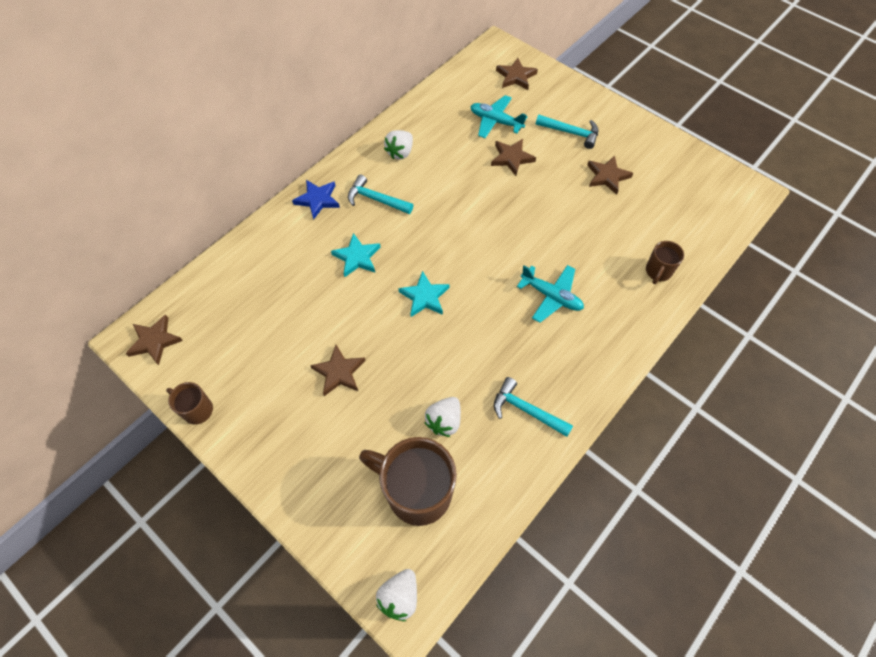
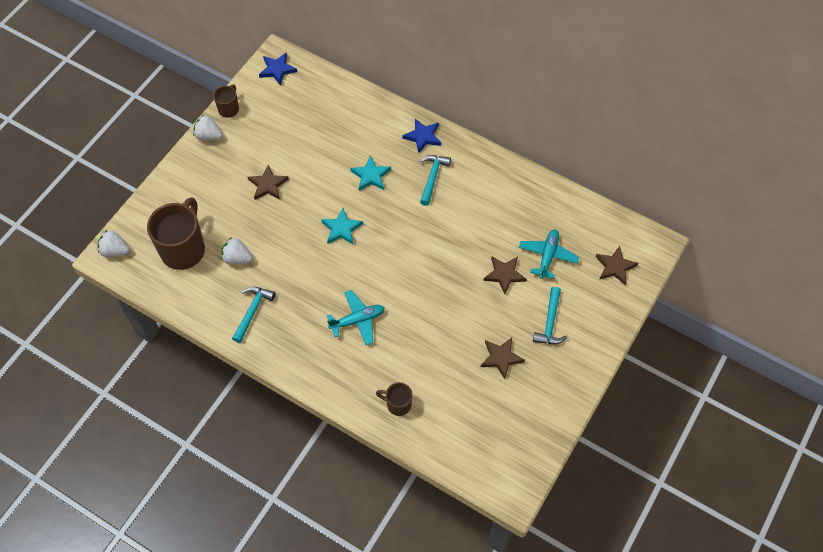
camera: 80 degrees right, 0 degrees up
brown star [125,314,183,365] -> blue star [259,53,297,86]
white strawberry [384,130,413,159] -> white strawberry moved to [193,115,223,141]
turquoise plane [517,265,584,323] -> turquoise plane turned 135 degrees counterclockwise [327,290,385,345]

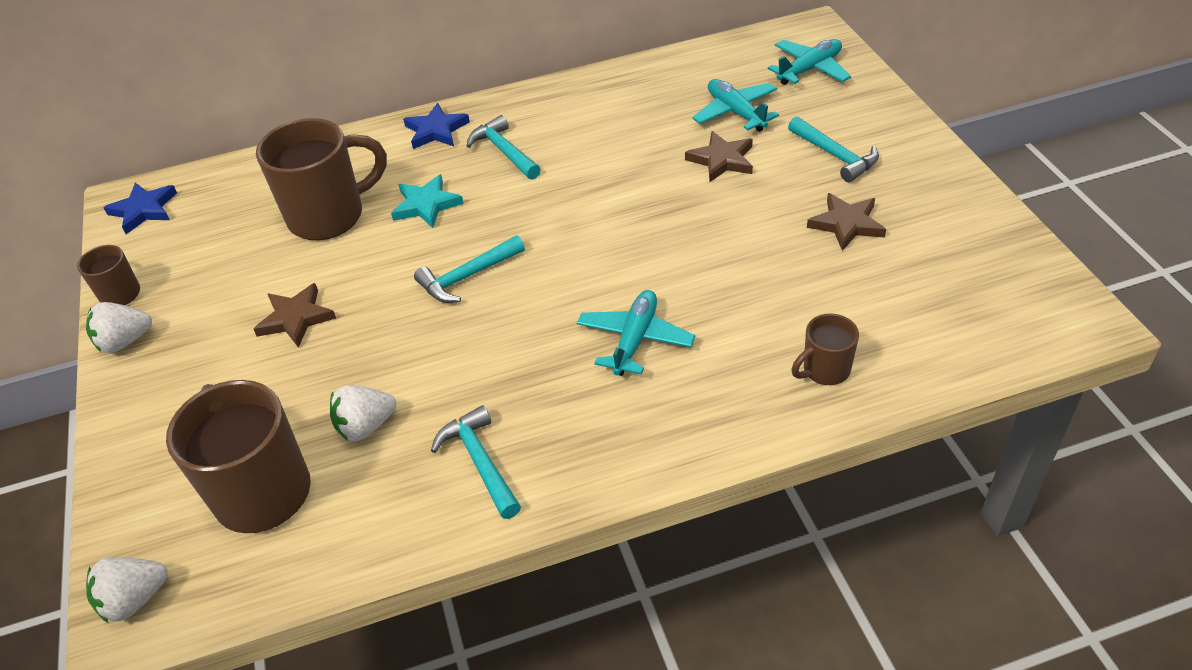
camera: 45 degrees left, 15 degrees down
turquoise star [321,208,363,244] -> turquoise hammer [414,235,525,303]
brown star [596,246,638,285] -> turquoise plane [768,39,851,85]
none -> brown mug [256,118,387,240]

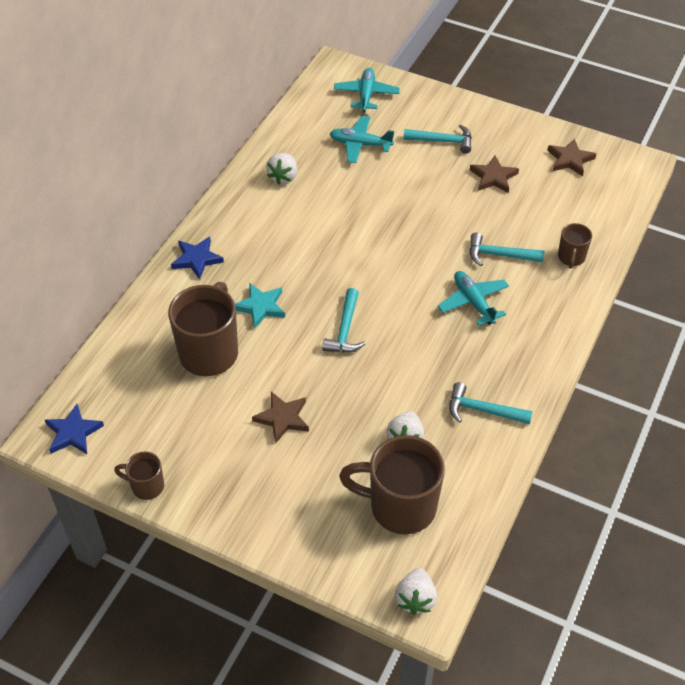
camera: 50 degrees left, 5 degrees up
white strawberry [86,302,152,353] -> white strawberry moved to [266,153,297,185]
turquoise hammer [467,115,541,180] -> turquoise hammer moved to [470,232,545,266]
brown star [685,131,753,182] -> brown star moved to [547,138,596,176]

